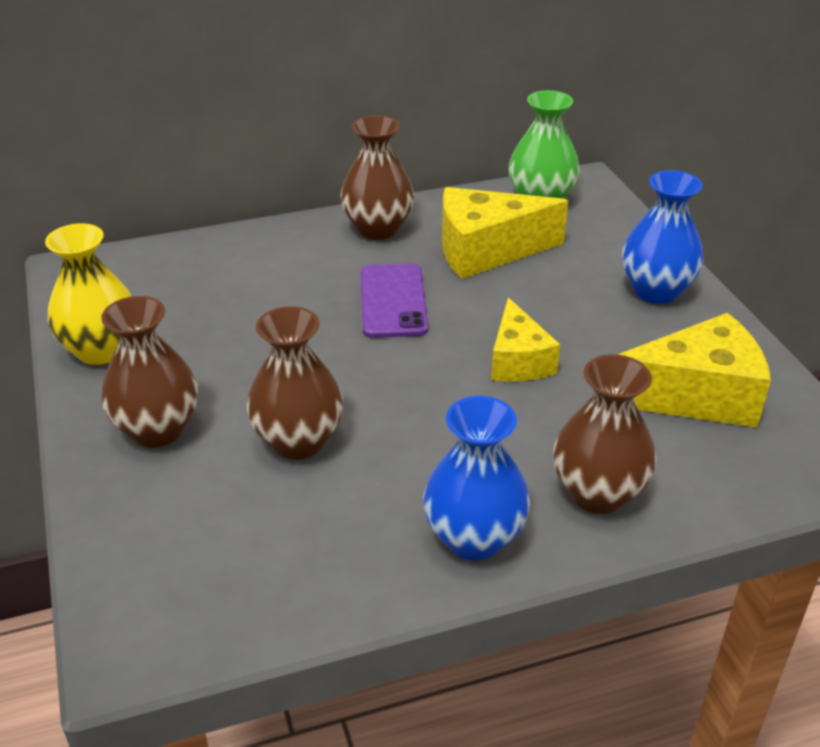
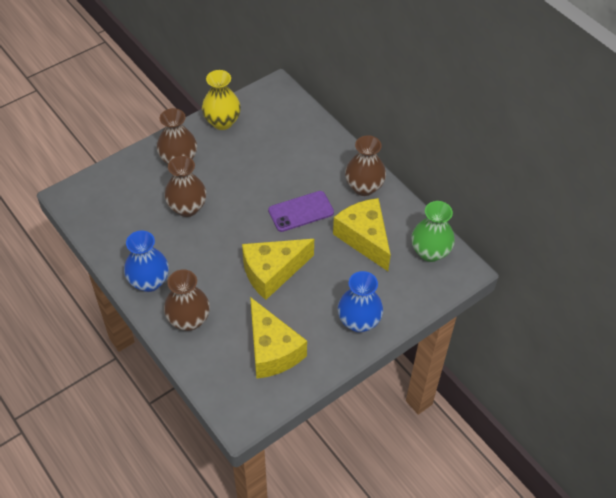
camera: 70 degrees right, 15 degrees up
yellow cheese [491,297,560,381] -> yellow cheese [242,239,314,300], size x1.57

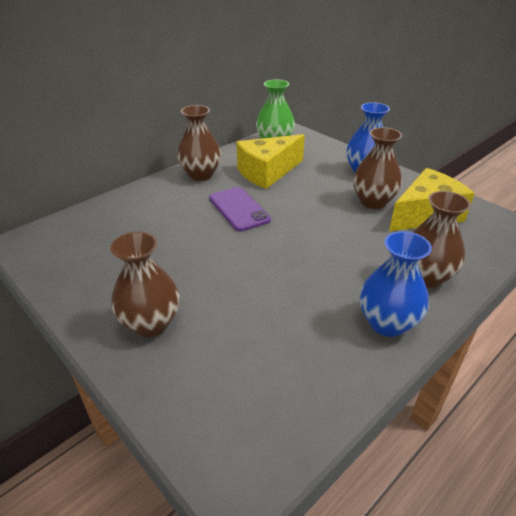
camera: 95 degrees left, 15 degrees down
brown vase [164,156,207,217] -> brown vase moved to [353,127,402,209]
yellow vase [202,70,241,130] -> none
yellow cheese [242,239,314,300] -> none

